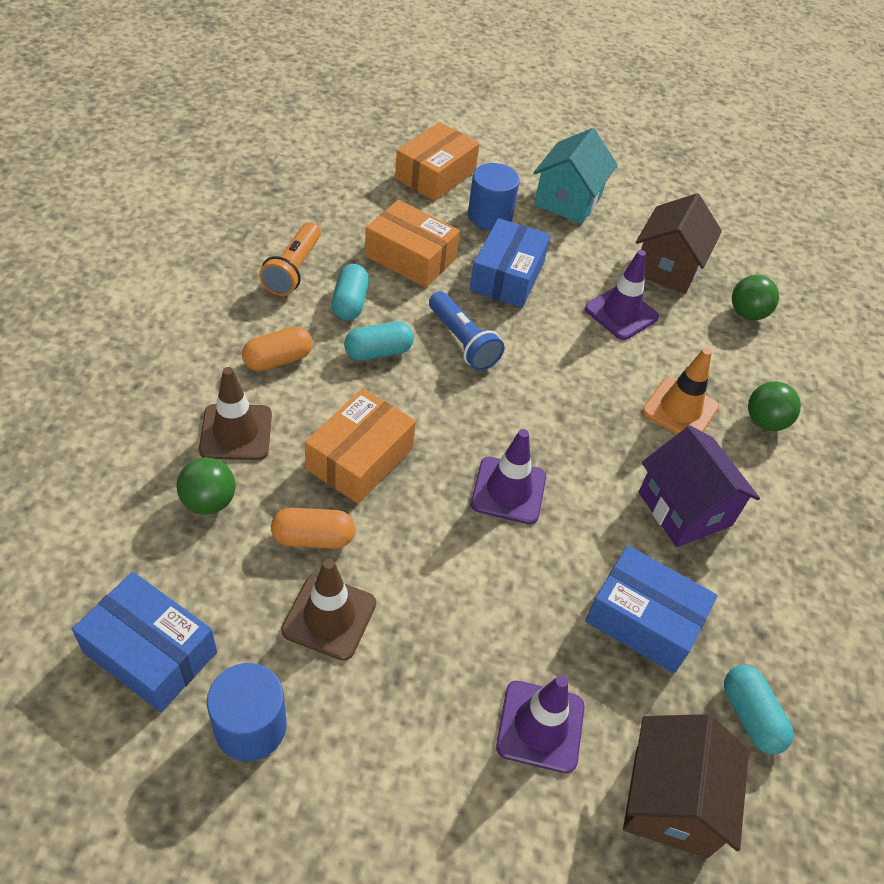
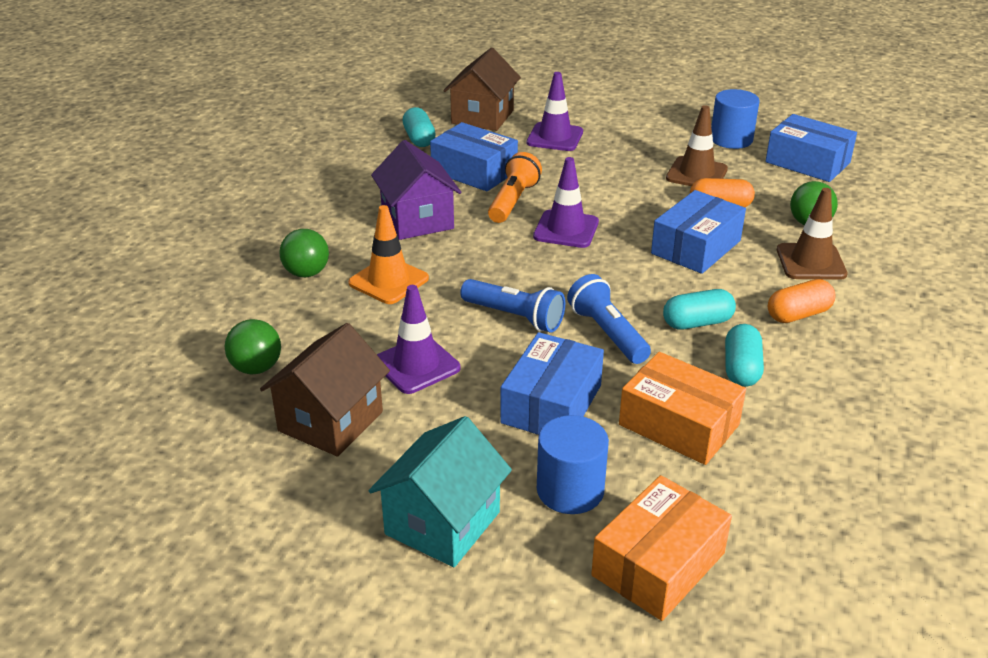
camera: 170 degrees left, 15 degrees down
orange flashlight [259,222,321,296] -> orange flashlight moved to [488,152,542,223]
orange box [305,388,416,504] -> blue box [651,190,746,274]
none -> blue flashlight [460,279,565,332]

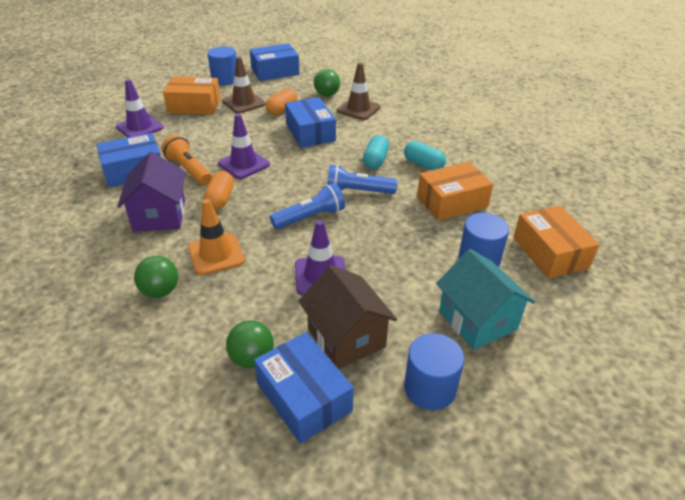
camera: 60 degrees left, 5 degrees up
purple house [371,140,461,240] -> purple house turned 75 degrees clockwise [117,152,185,232]
turquoise capsule [403,107,436,147] -> none
brown house [443,47,521,131] -> none
blue box [500,332,604,435] -> blue box moved to [254,332,354,444]
orange capsule [768,279,836,323] -> orange capsule moved to [204,171,234,210]
none -> orange box [163,76,221,115]
none -> blue cylinder [404,333,464,410]

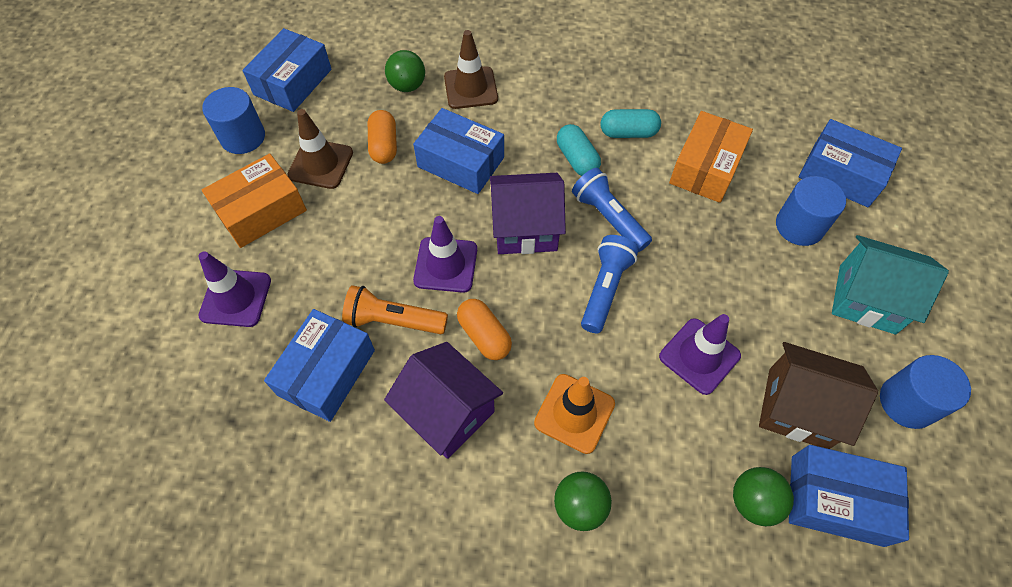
camera: 40 degrees left, 20 degrees up
blue flashlight [327,164,397,194] -> blue flashlight turned 90 degrees clockwise [572,168,652,252]
orange box [513,206,600,279] -> blue box [799,119,902,207]
none -> purple house [490,173,566,254]

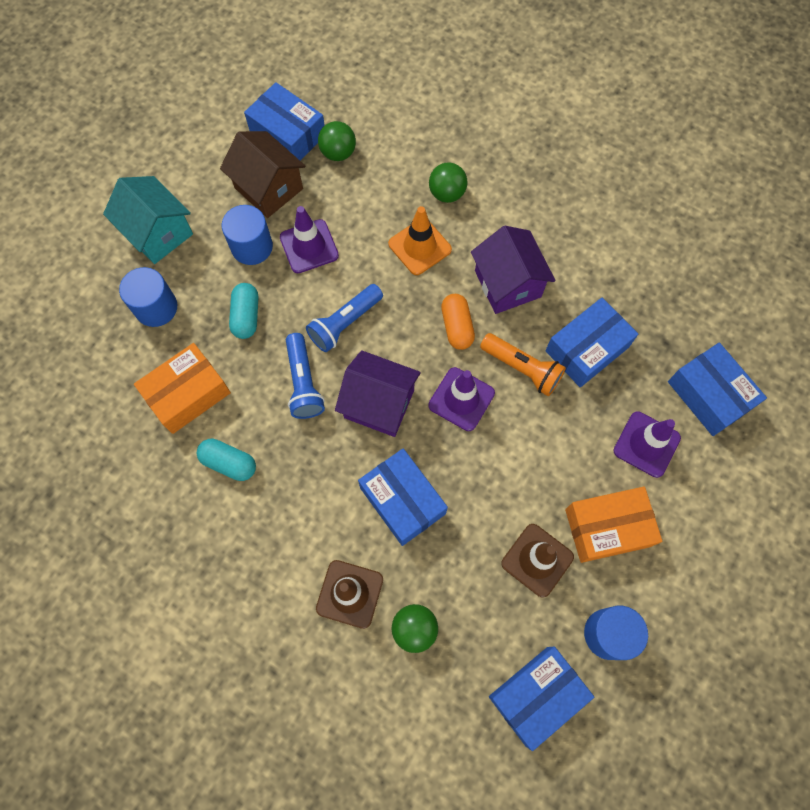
camera: 155 degrees left, 10 degrees up
orange capsule [368,110,397,164] -> none
turquoise capsule [557,124,601,176] -> turquoise capsule moved to [229,283,258,339]
blue box [799,119,902,207] -> blue box moved to [668,343,767,436]
blue cylinder [880,355,971,429] -> blue cylinder moved to [222,205,273,265]

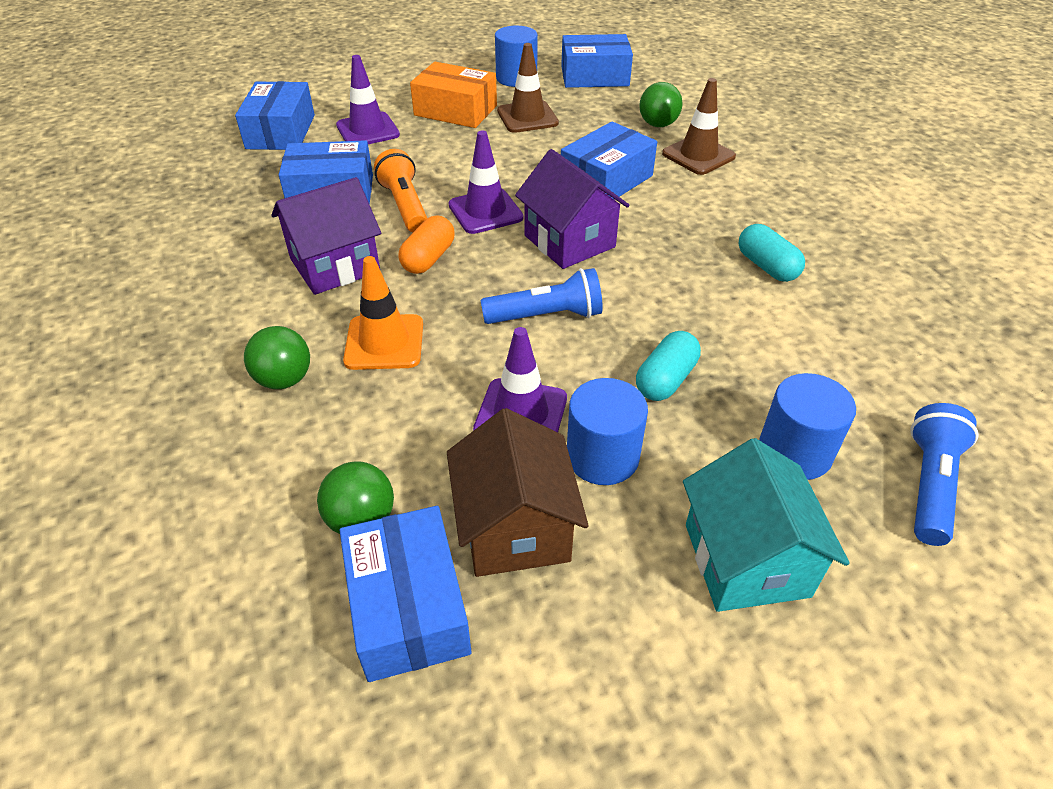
camera: 145 degrees left, 25 degrees down
orange box [134,343,231,434] -> none
blue flashlight [286,333,325,419] -> blue flashlight moved to [910,403,979,546]
blue box [358,448,448,546] -> blue box turned 45 degrees clockwise [561,121,657,200]
purple house [471,226,555,314] -> purple house turned 45 degrees clockwise [272,177,381,295]

